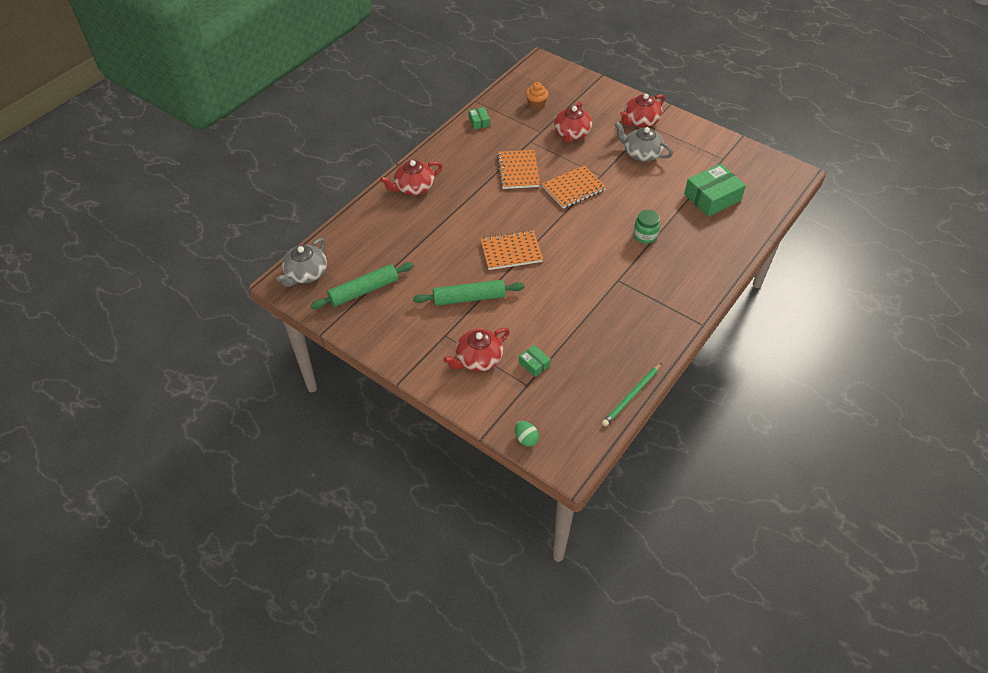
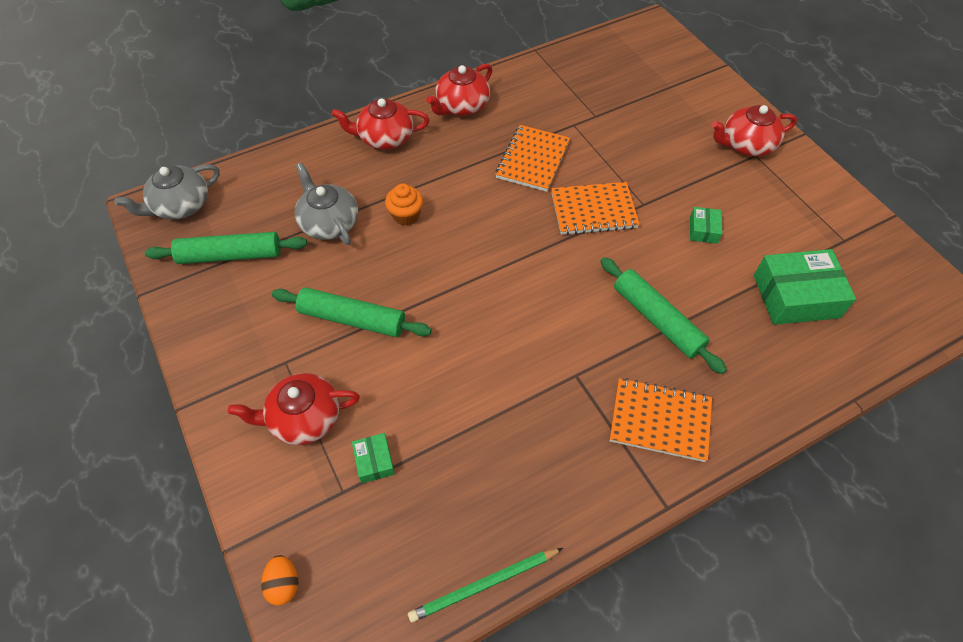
camera: 25 degrees right, 5 degrees up
green box [469,107,490,129] -> green box moved to [690,207,722,244]
orange notebook [480,230,543,270] -> orange notebook moved to [610,378,712,462]
green egg [515,421,539,447] -> orange egg [261,555,298,606]
orange cupcake [526,82,549,109] -> orange cupcake moved to [385,183,423,226]
red teapot [554,101,592,143] -> red teapot moved to [426,64,492,116]
grey teapot [614,121,673,162] -> grey teapot moved to [295,163,358,245]
green jar [633,210,660,244] -> green rolling pin [600,257,727,374]

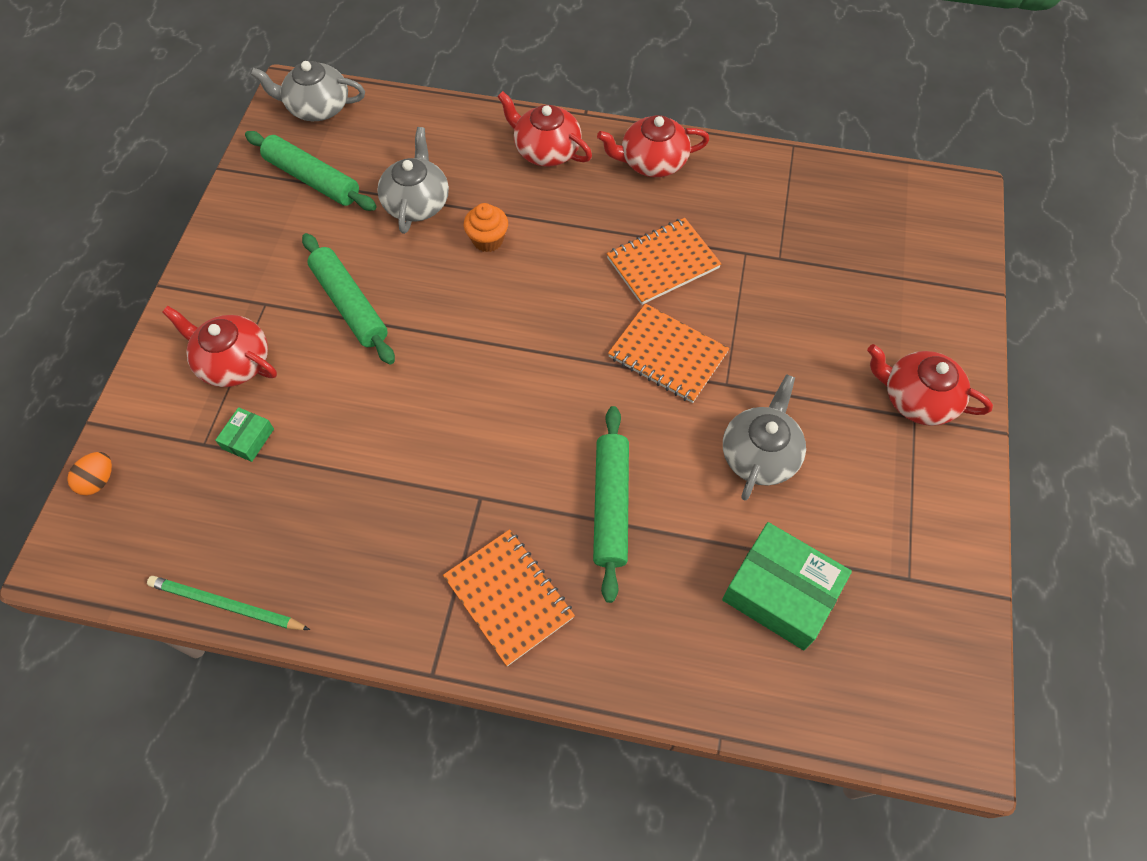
camera: 40 degrees right, 5 degrees up
green box [690,207,722,244] -> grey teapot [723,374,806,500]

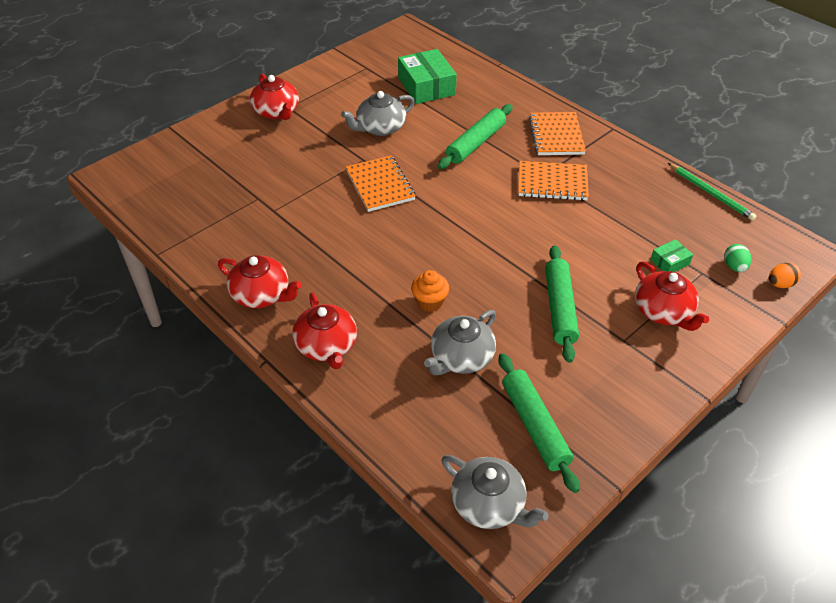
camera: 145 degrees left, 15 degrees down
orange notebook [607,218,721,305] -> orange notebook moved to [518,161,589,201]
none -> green egg [724,244,751,272]

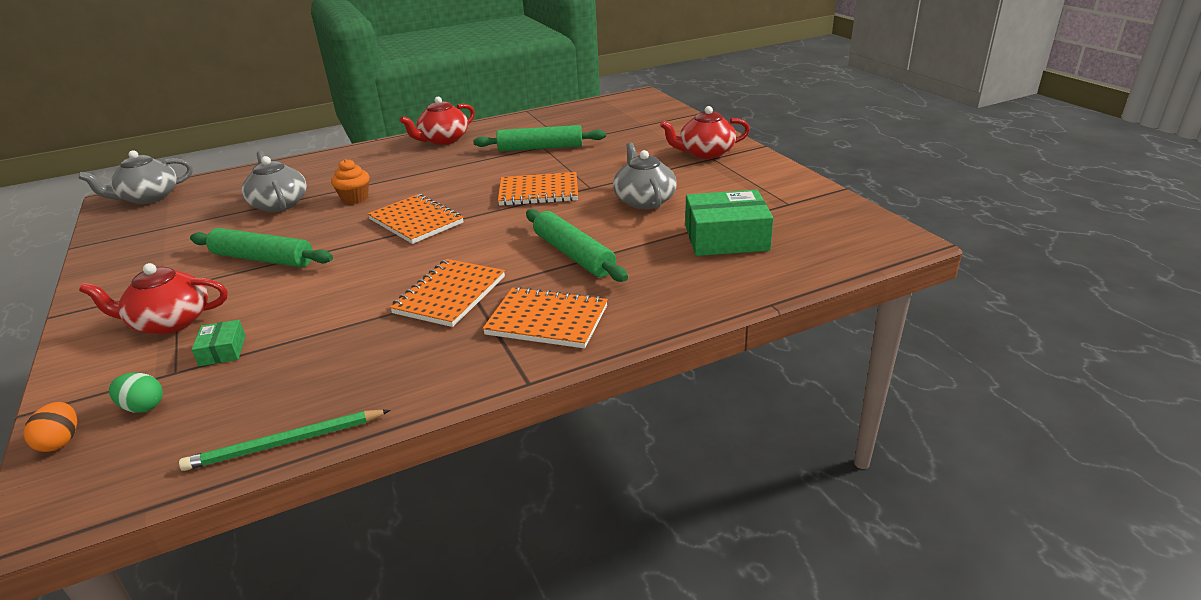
camera: 110 degrees right, 15 degrees down
red teapot [292,292,357,369] -> none
green rolling pin [498,353,580,493] -> green rolling pin moved to [473,125,606,151]
none -> orange notebook [368,194,464,244]

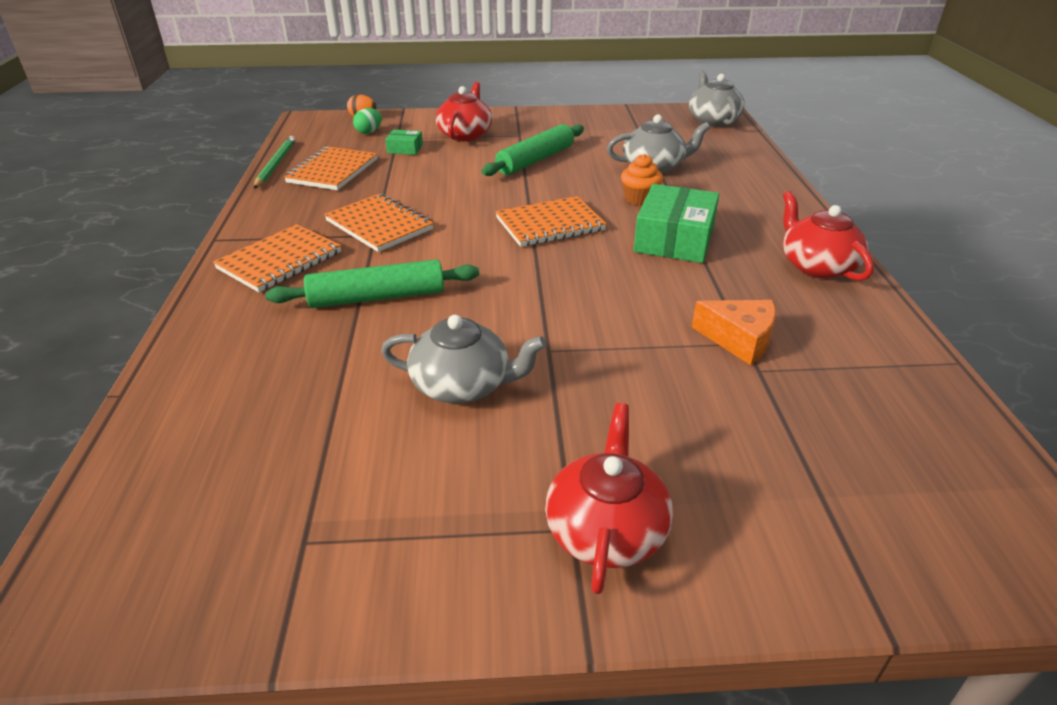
camera: 110 degrees right, 5 degrees up
green rolling pin [473,125,606,151] -> orange cheese [692,300,776,365]
orange notebook [498,172,578,206] -> orange notebook moved to [284,146,377,190]
green box [685,190,773,256] -> green box moved to [633,184,719,263]

